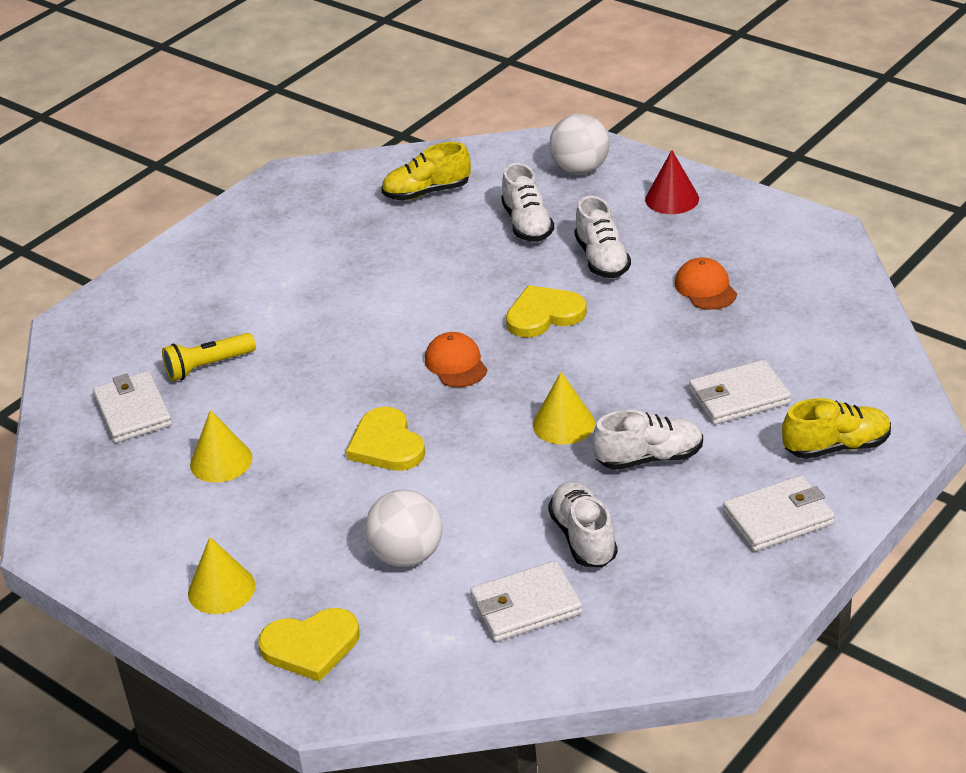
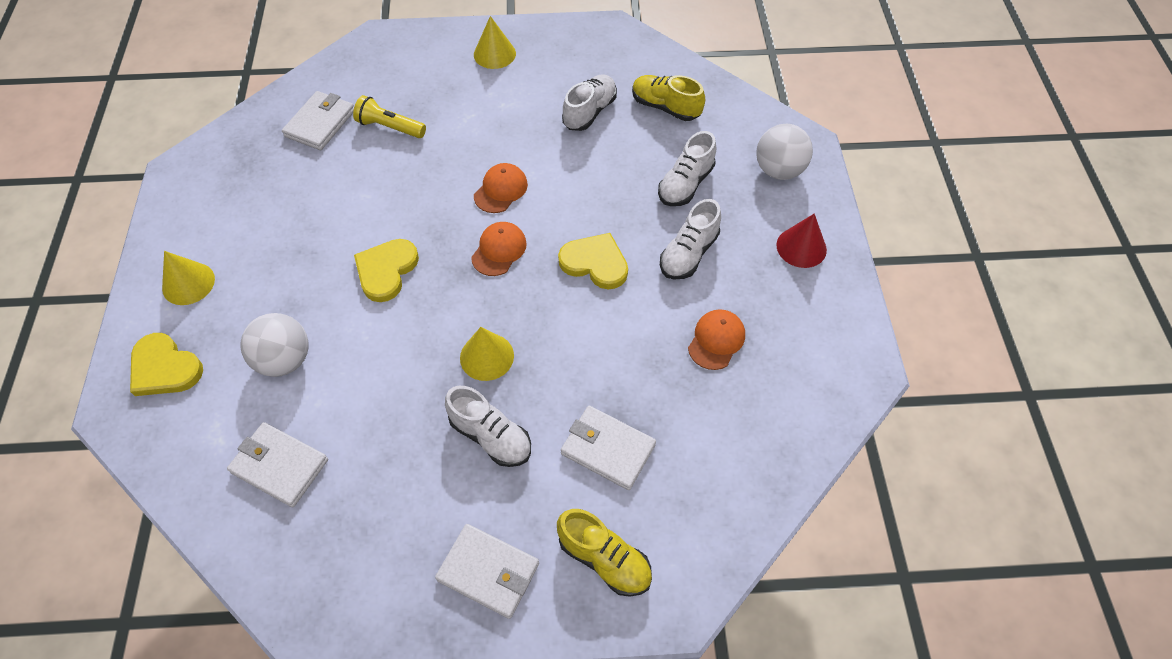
camera: 45 degrees right, 20 degrees up
yellow cone [190,410,253,483] -> yellow cone moved to [474,16,516,69]
white shoe [548,481,618,567] -> white shoe moved to [562,74,617,131]
none -> orange cap [474,163,528,213]

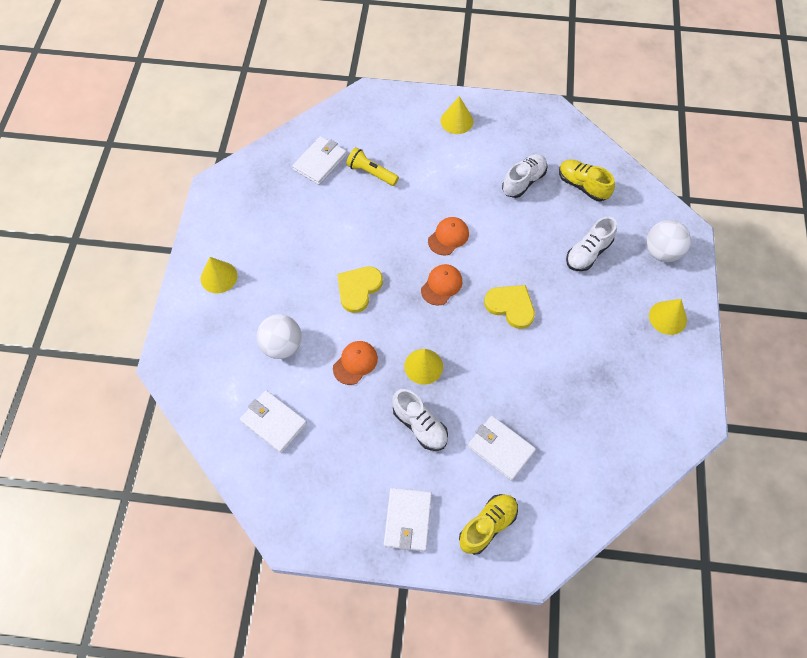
camera: 10 degrees right, 5 degrees up
yellow heart [130,333,203,396] -> none
white wallet [435,524,539,619] -> white wallet turned 60 degrees clockwise [384,488,432,552]
yellow shoe [557,509,652,597] -> yellow shoe turned 90 degrees counterclockwise [459,494,518,555]
white shoe [660,199,721,279] -> none
orange cap [688,309,745,370] -> orange cap moved to [333,341,378,385]
red cone [776,214,827,268] -> yellow cone [649,299,687,335]

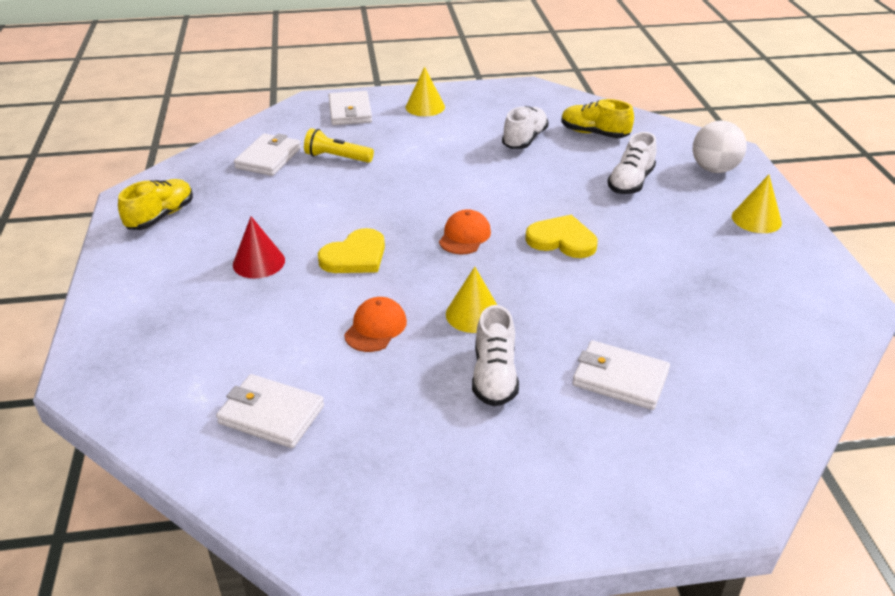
camera: 15 degrees left, 25 degrees down
yellow cone [201,257,237,294] -> none
white ball [256,314,302,359] -> none
yellow heart [337,266,383,313] -> yellow heart turned 150 degrees counterclockwise [318,228,385,273]
white wallet [384,488,432,552] -> white wallet moved to [329,91,372,125]
white shoe [392,389,448,451] -> white shoe turned 60 degrees clockwise [472,305,519,406]
orange cap [428,217,469,255] -> none
yellow shoe [459,494,518,555] -> yellow shoe moved to [118,179,193,230]
none -> red cone [233,216,285,278]

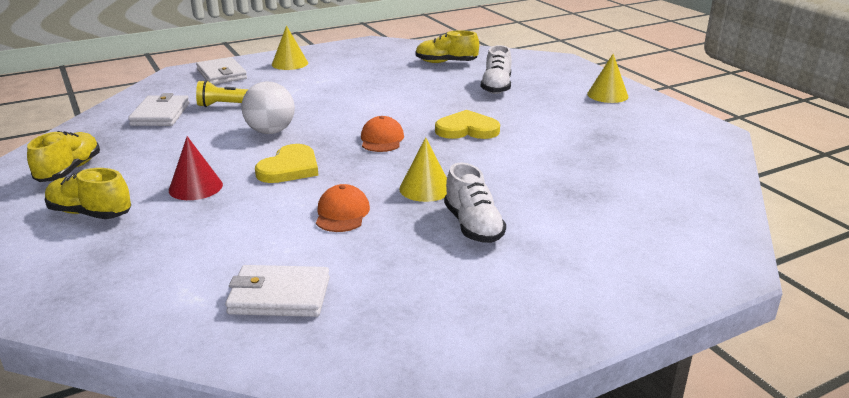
camera: 20 degrees left, 10 degrees down
white shoe [502,106,549,149] -> none
white wallet [572,340,670,410] -> none
white ball [693,121,747,173] -> white ball moved to [242,81,295,134]
none -> yellow shoe [45,168,131,219]

